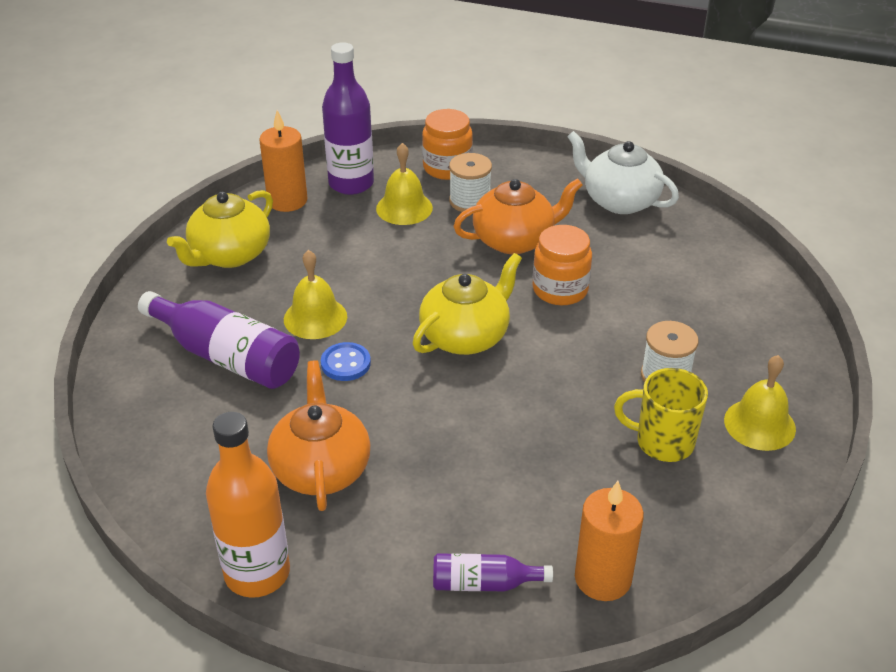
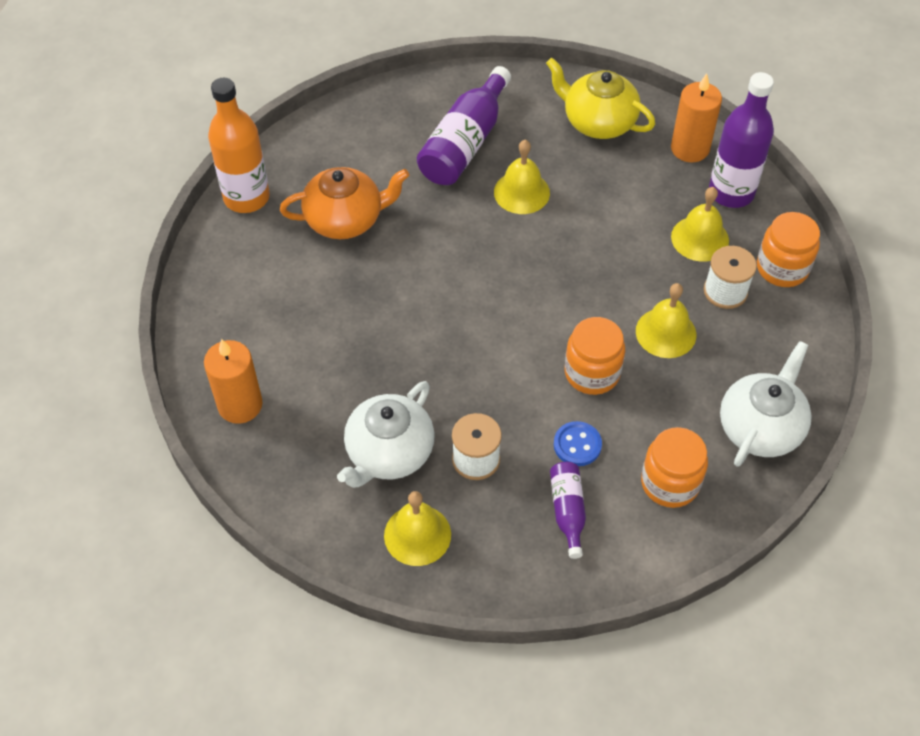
camera: 85 degrees right, 15 degrees up
blue button [321,342,371,381] -> blue button moved to [554,421,602,466]
yellow teapot [413,253,522,355] -> none
purple bottle [433,553,553,591] -> purple bottle moved to [550,462,586,559]
orange teapot [453,178,583,254] -> yellow bell [636,283,696,358]
yellow mug [614,368,708,462] -> white teapot [337,381,435,488]
none -> orange jar [641,427,708,508]

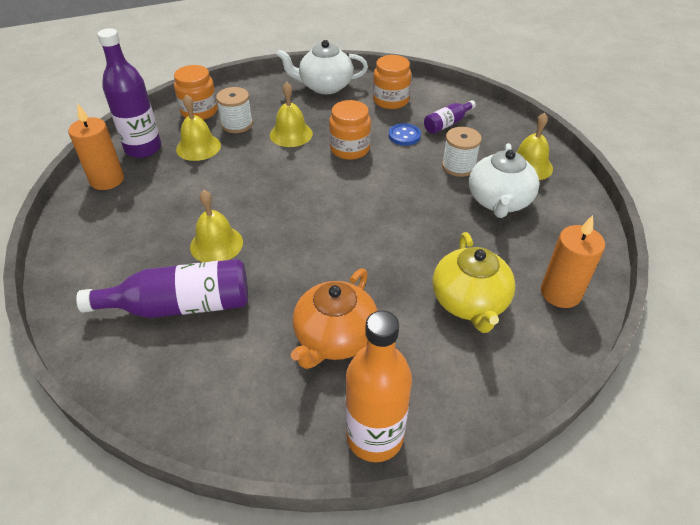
camera: 125 degrees left, 10 degrees down
orange teapot [280,167,409,239] -> orange teapot turned 105 degrees counterclockwise [291,268,378,369]
white teapot [337,381,435,488] -> white teapot turned 105 degrees clockwise [469,143,539,218]
yellow teapot [546,58,655,139] -> yellow teapot moved to [433,232,516,333]

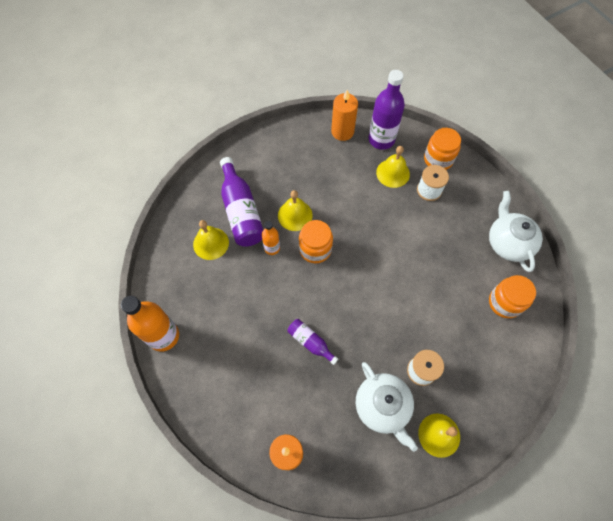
camera: 80 degrees right, 20 degrees up
yellow bell [270,82,313,147] -> yellow bell moved to [193,220,229,260]
orange teapot [291,268,378,369] -> none
orange jar [329,100,371,160] -> orange jar moved to [299,220,333,263]
blue button [389,123,421,146] -> none
purple bottle [424,100,476,134] -> purple bottle moved to [288,319,338,365]
yellow teapot [433,232,516,333] -> none
white teapot [469,143,539,218] -> white teapot turned 120 degrees counterclockwise [356,362,418,452]
none -> orange bottle [262,221,280,255]

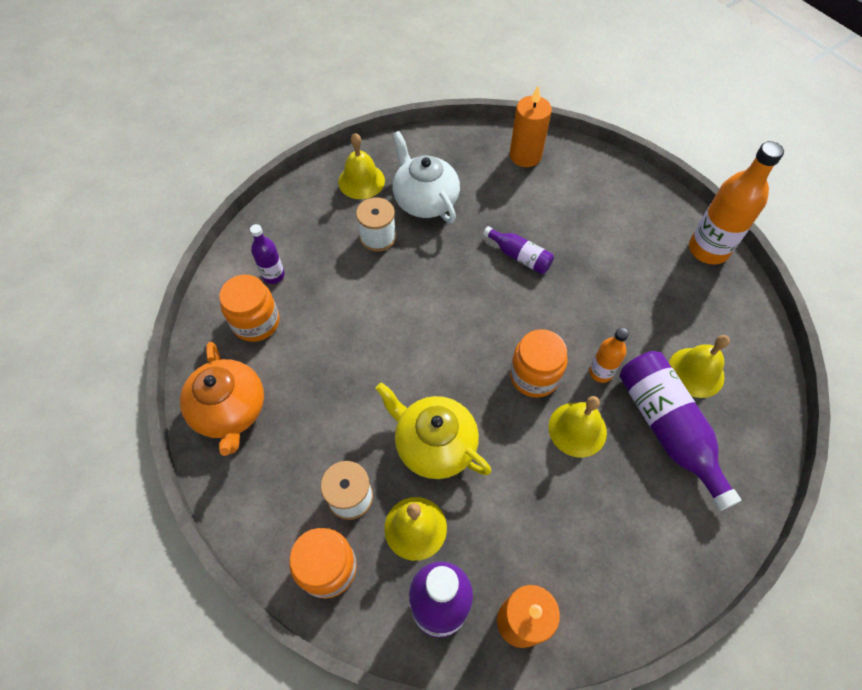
camera: 175 degrees right, 5 degrees down
white teapot [489,191,543,272] -> orange teapot [180,342,264,456]
none -> purple bottle [250,224,285,284]
none -> yellow teapot [375,382,491,479]

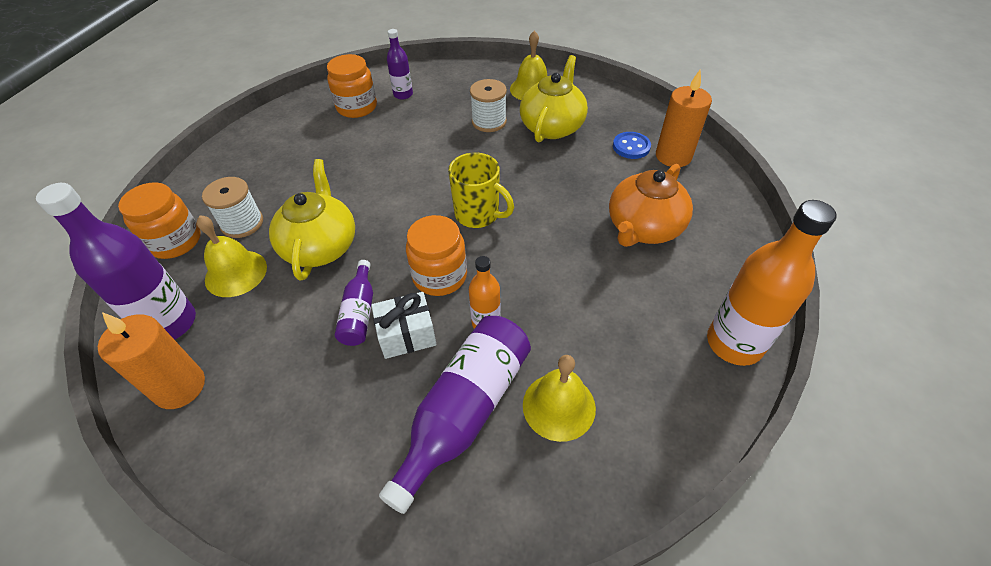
camera: 55 degrees right, 10 degrees down
orange teapot [180,342,264,456] -> orange teapot moved to [609,164,693,247]
white teapot [393,131,460,223] -> yellow teapot [520,55,588,142]
purple bottle [483,226,554,274] -> purple bottle moved to [335,260,373,346]
yellow bell [549,396,607,457] -> white gift [371,292,436,359]
none -> yellow mug [448,153,514,228]
none -> blue button [613,132,651,159]

